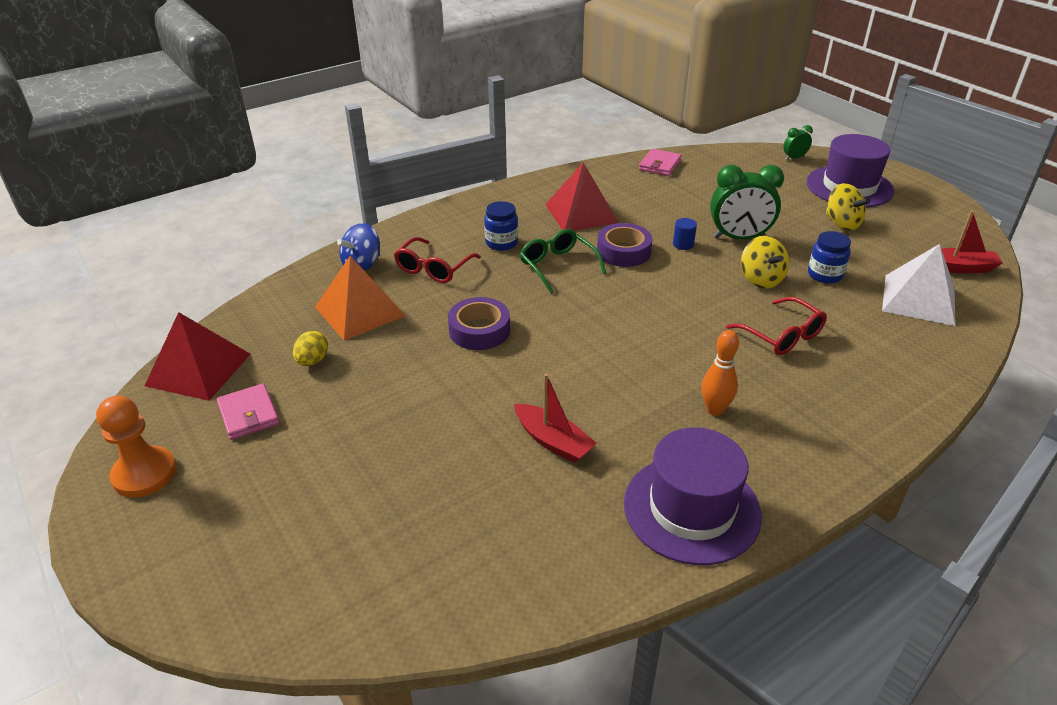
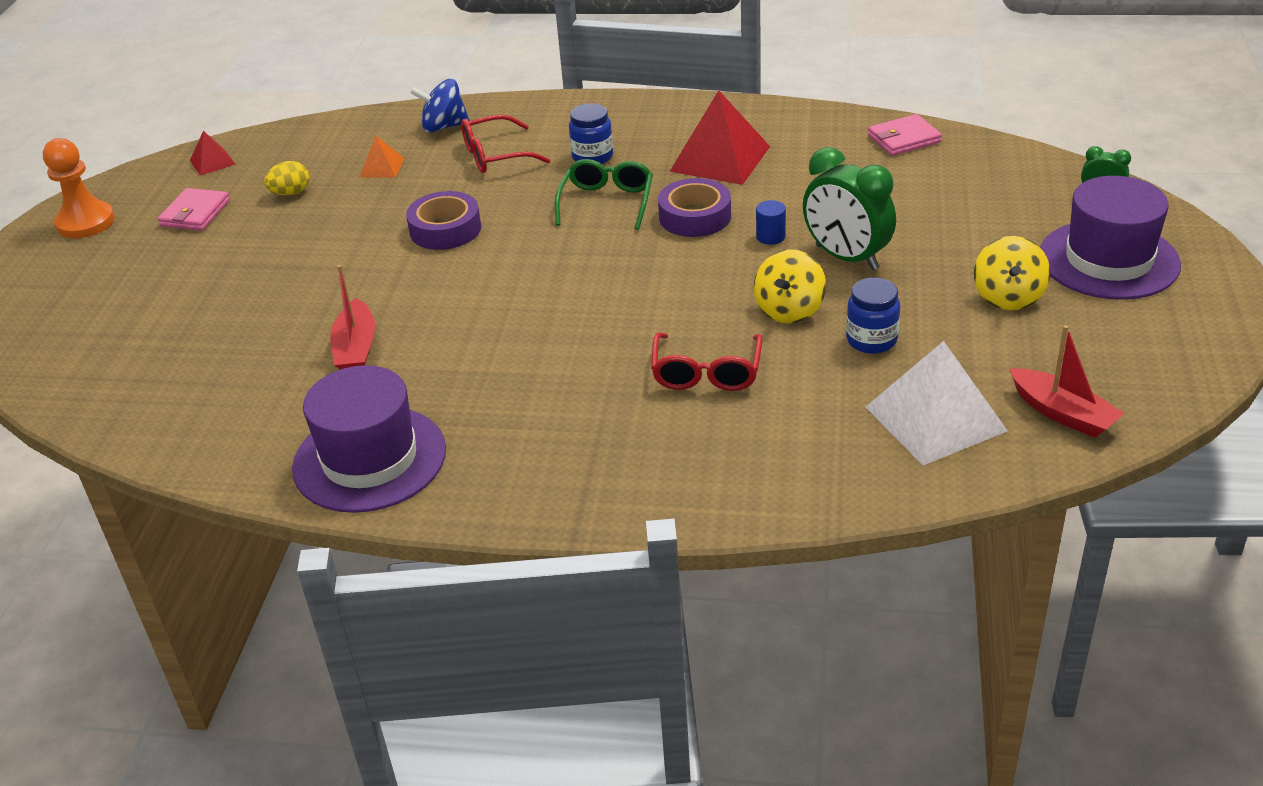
camera: 45 degrees right, 0 degrees up
red pyramid [145,312,250,401] -> red pyramid [190,131,236,176], size x0.49
orange pyramid [315,256,406,341] -> orange pyramid [359,136,405,178], size x0.49
orange bowling pin [702,330,739,416] -> none

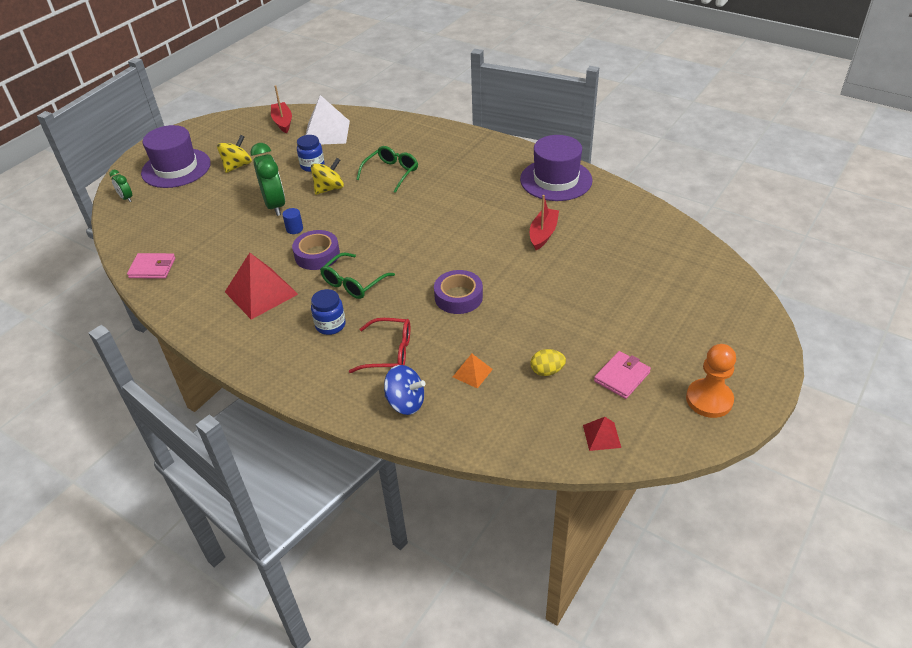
camera: 155 degrees left, 5 degrees up
red glasses [651,333,762,391] -> green glasses [356,146,418,193]

